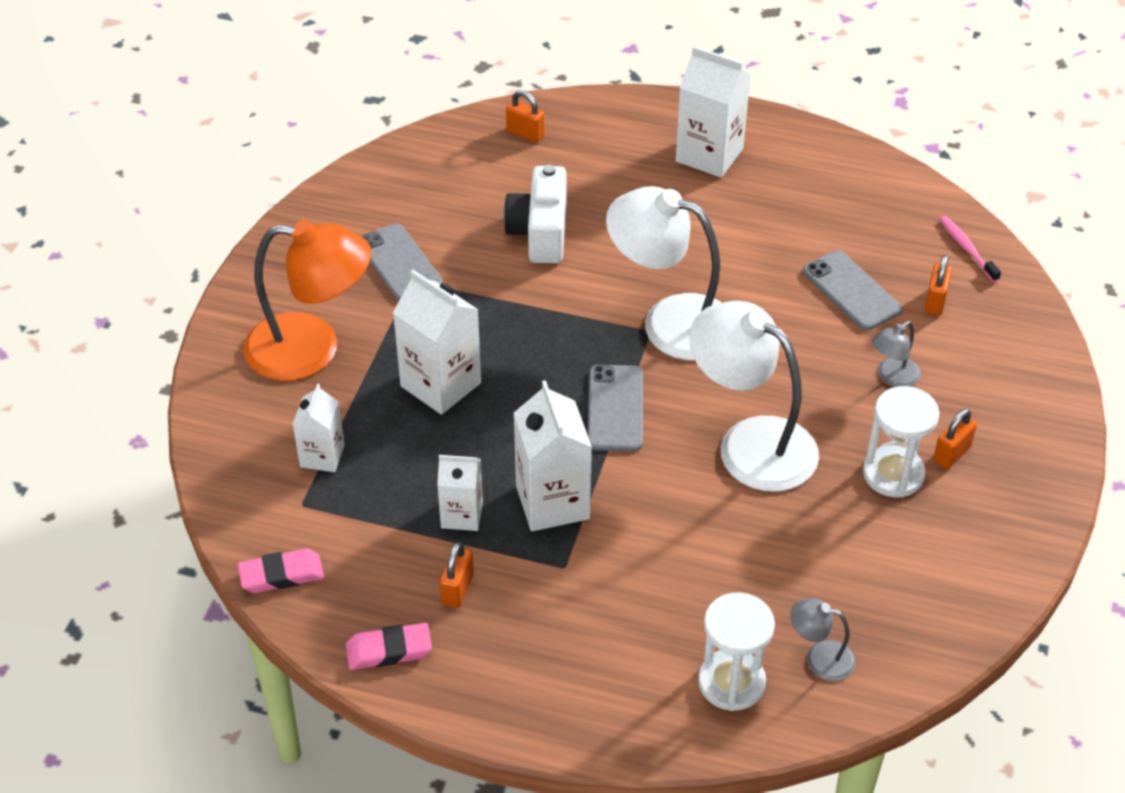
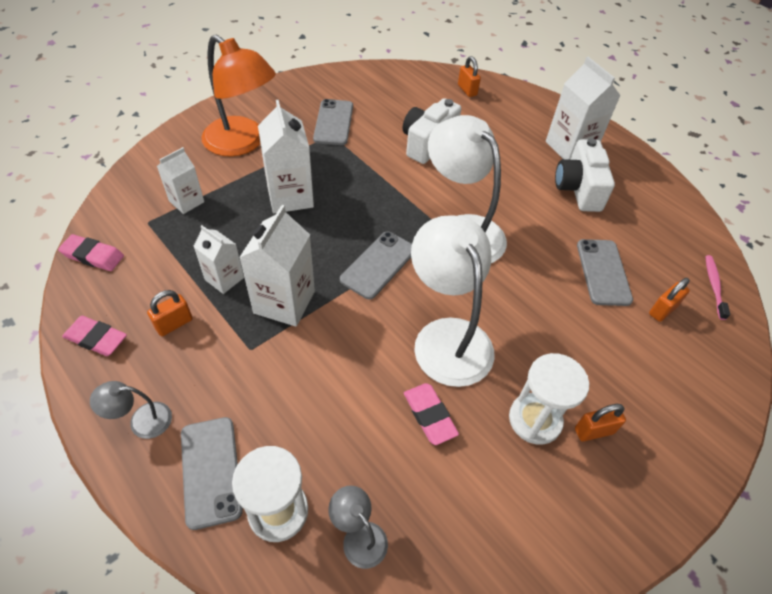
camera: 30 degrees right, 5 degrees up
grey lamp [872,321,921,387] -> grey lamp moved to [90,381,172,439]
none -> grey phone [181,417,243,530]
none -> pink eraser [404,383,459,445]
none -> white camera [555,138,615,212]

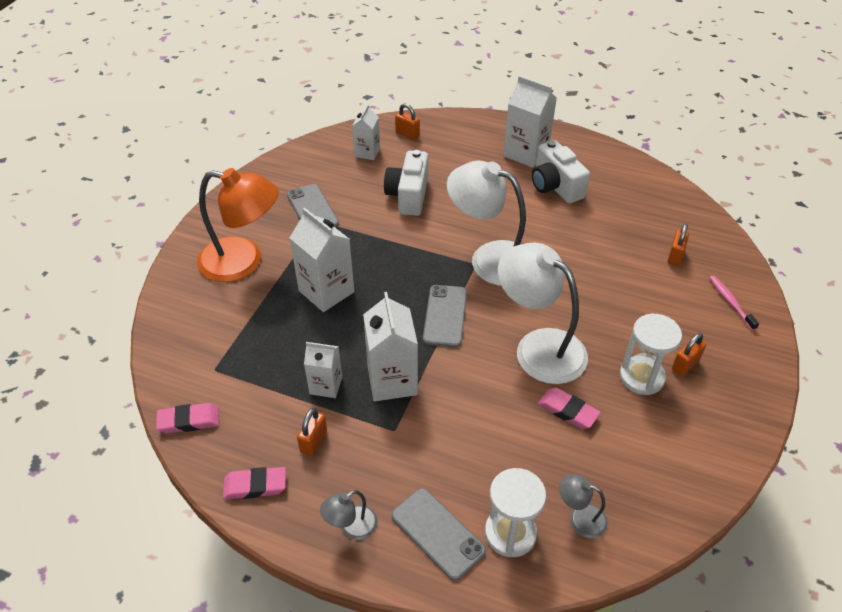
camera: 25 degrees left, 5 degrees down
white carton [157,147,204,214] -> white carton moved to [352,104,380,160]
grey phone [577,239,633,306] -> none
pink toothbrush [705,255,730,320] -> pink toothbrush moved to [709,276,759,330]

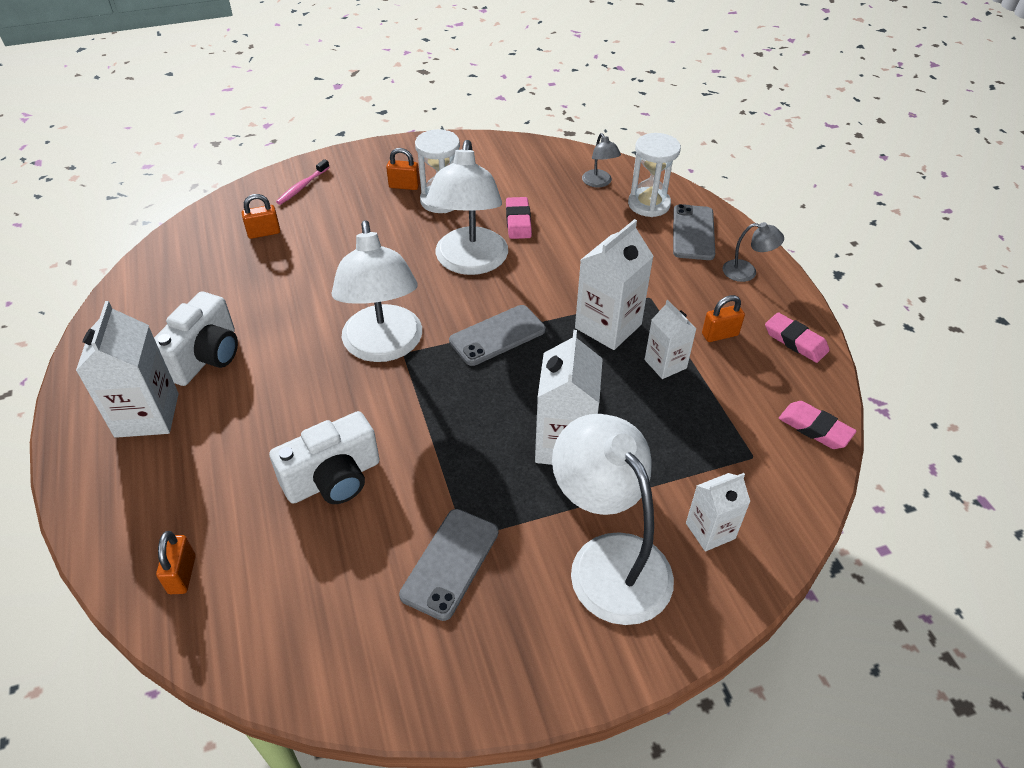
camera: 130 degrees left, 0 degrees up
orange lamp [197,168,279,282] -> white lamp [552,414,674,625]
white carton [352,104,380,160] -> white carton moved to [686,473,750,551]

